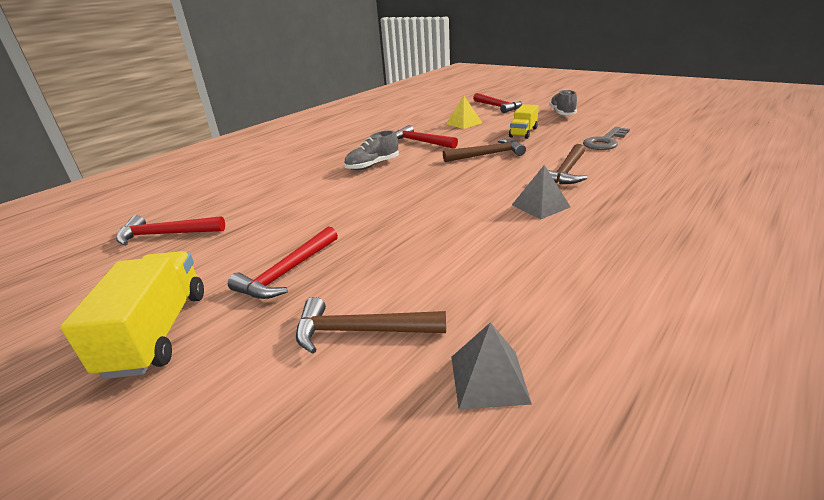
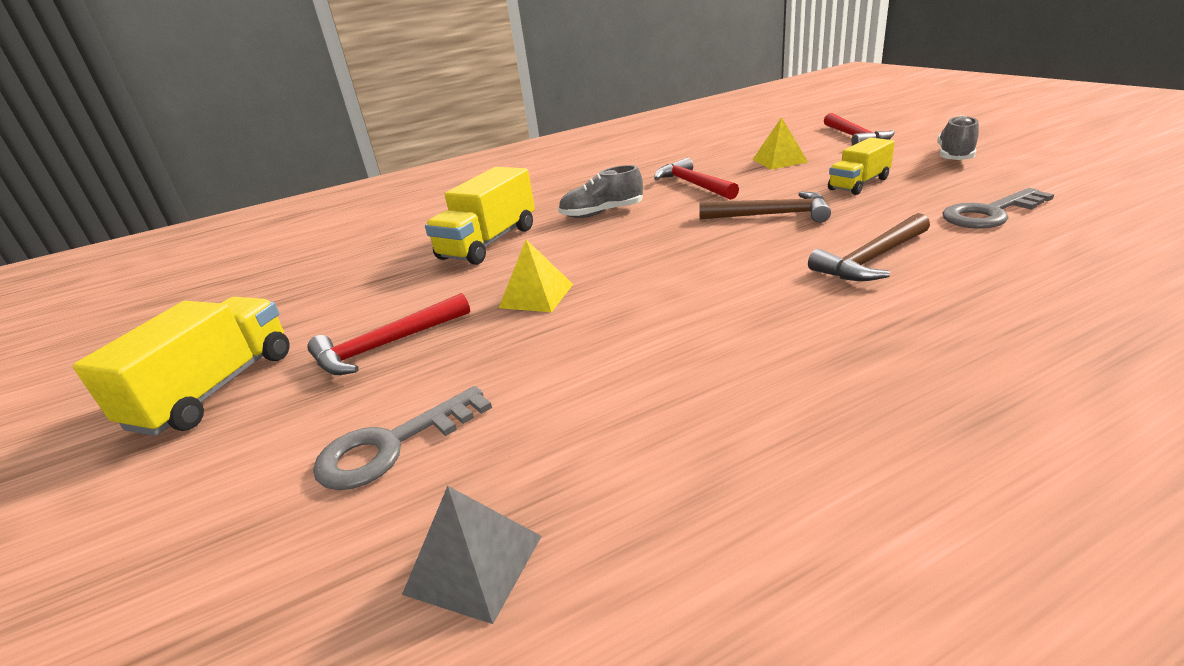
camera: 25 degrees right, 0 degrees up
red hammer [116,215,225,246] -> none
brown hammer [296,297,446,354] -> grey key [313,386,492,490]
grey pyramid [512,165,570,219] -> none
none -> yellow truck [425,167,535,265]
none -> yellow pyramid [499,239,573,312]

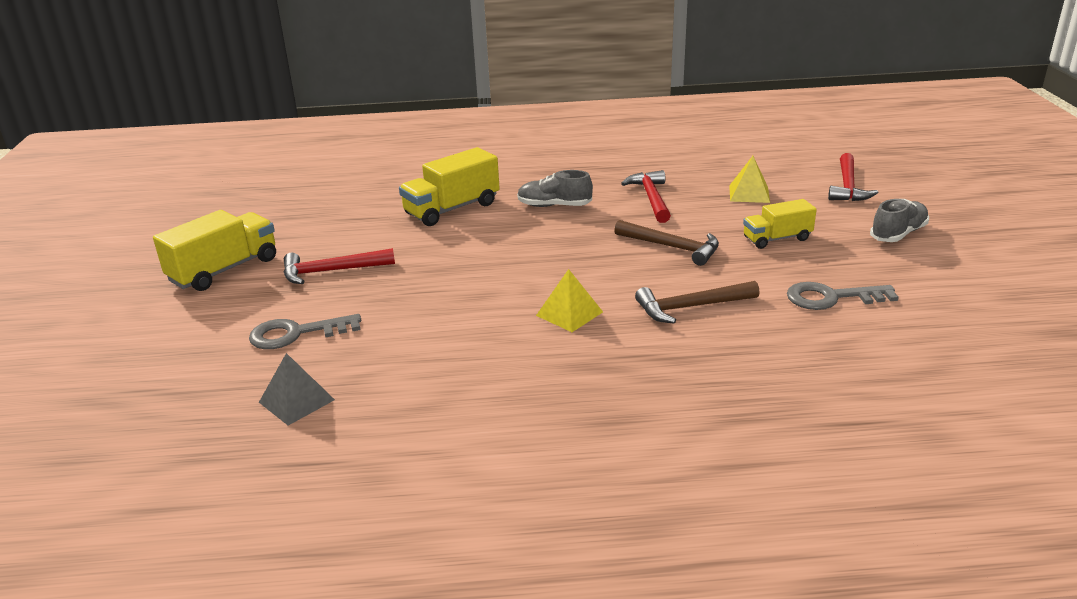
camera: 20 degrees right, 0 degrees up
yellow pyramid [499,239,573,312] -> yellow pyramid moved to [536,269,603,332]

